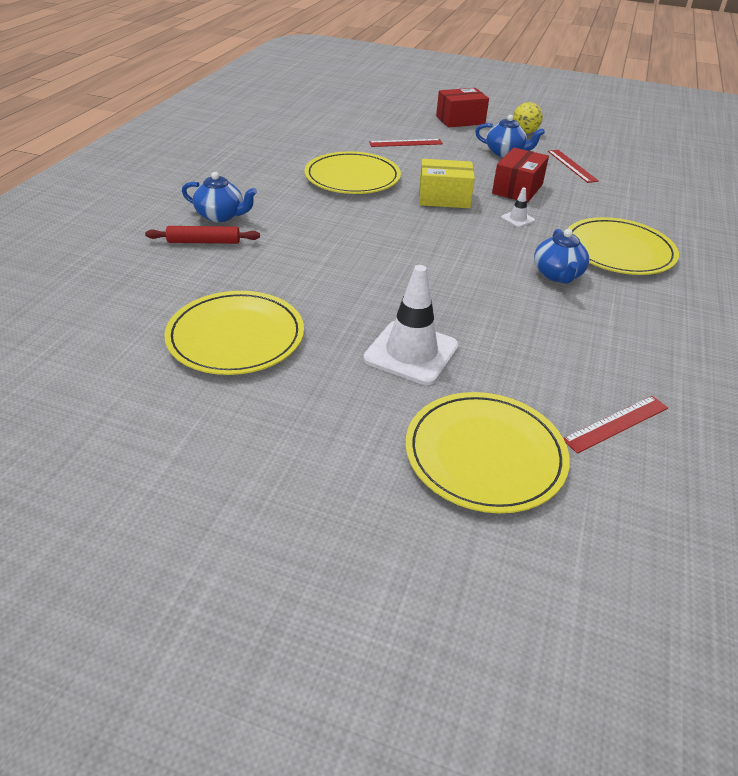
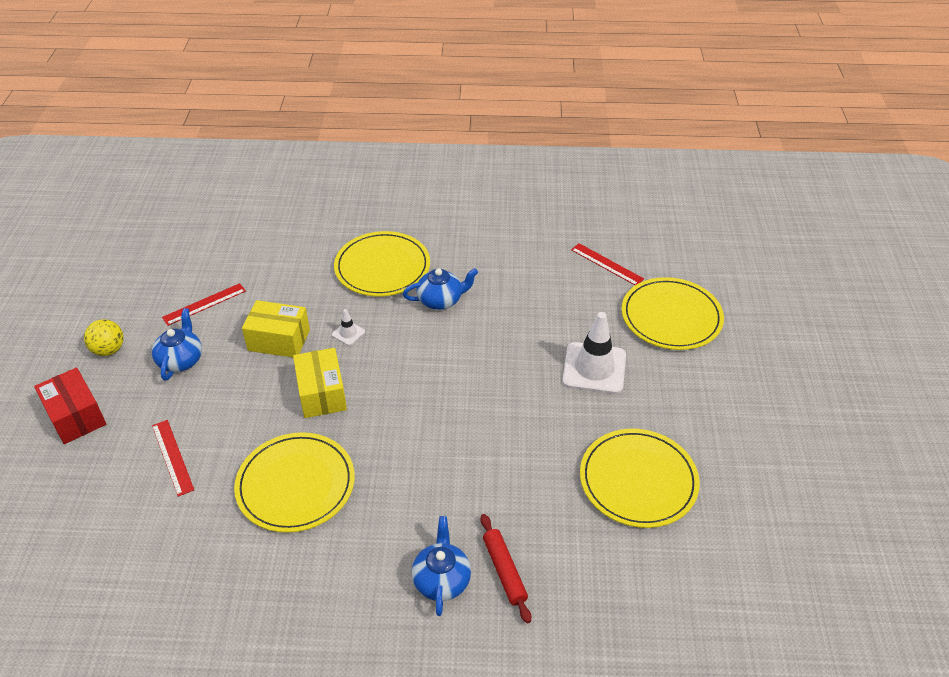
camera: 105 degrees left, 5 degrees up
red box [492,148,549,203] -> yellow box [242,300,310,358]

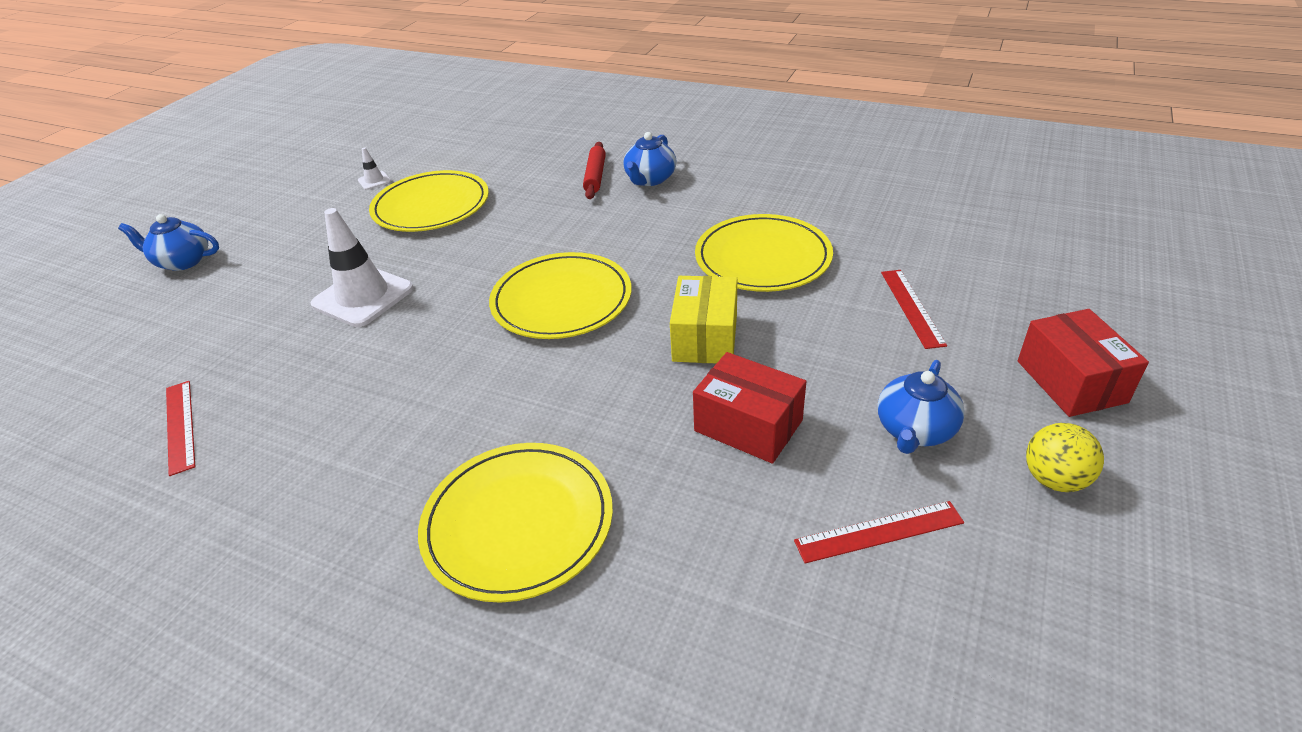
camera: 155 degrees left, 5 degrees down
yellow box [242,300,310,358] -> red box [693,352,806,464]
white traffic cone [332,309,365,346] -> white traffic cone moved to [358,147,391,190]
blue teapot [403,268,478,310] -> blue teapot moved to [118,214,219,271]
yellow plate [622,277,724,350] -> yellow plate moved to [489,252,632,339]

